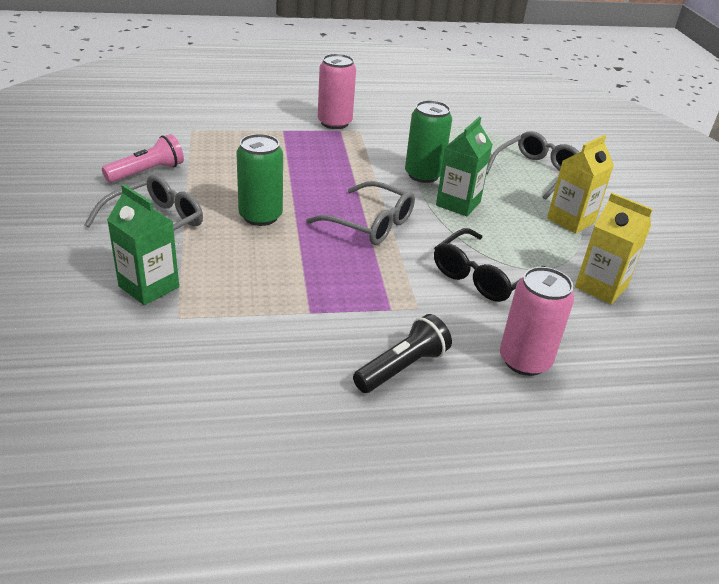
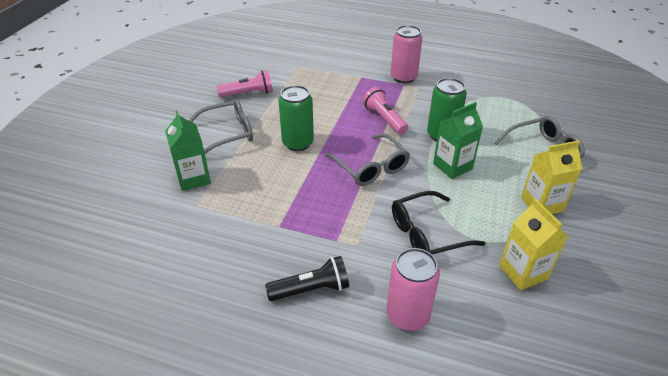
camera: 30 degrees right, 5 degrees up
none -> pink flashlight [362,87,408,135]

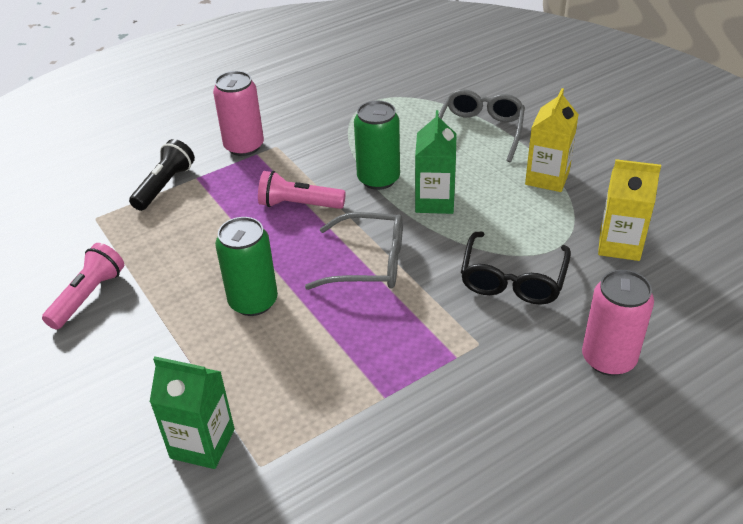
camera: 50 degrees left, 0 degrees up
grey glasses [189,99,253,154] -> none
black flashlight [265,256,349,301] -> black flashlight moved to [129,139,195,211]

